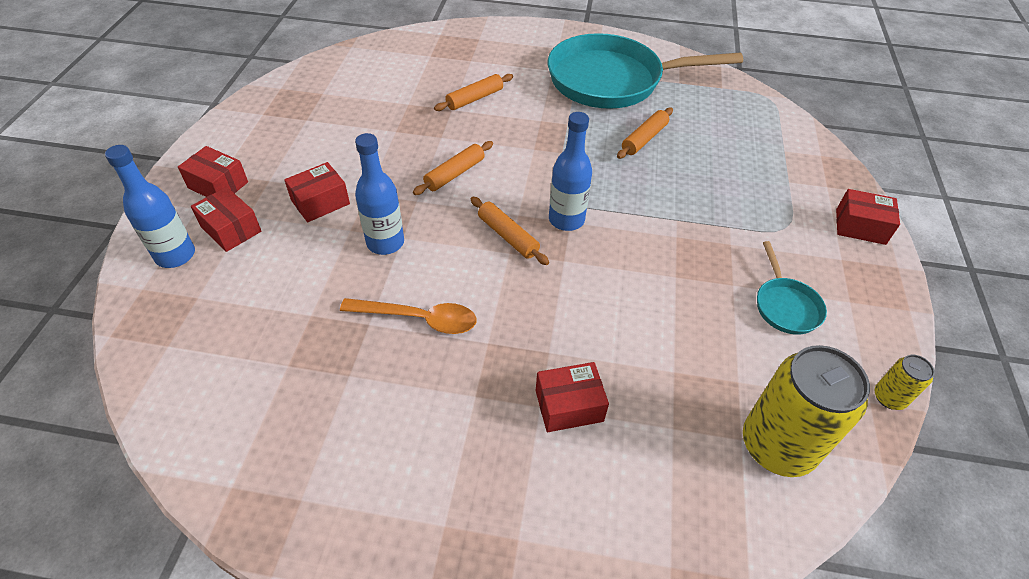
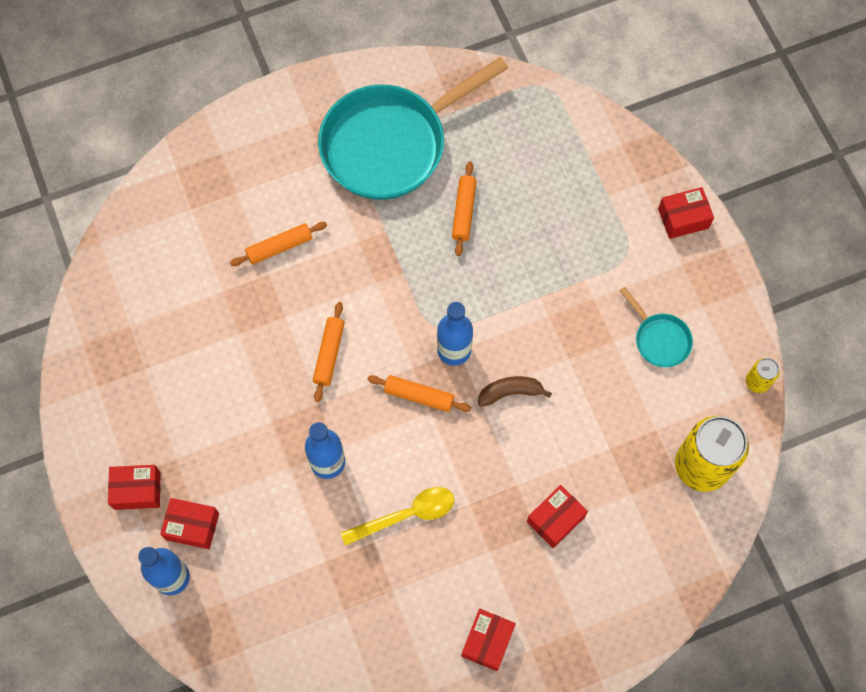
camera: 30 degrees left, 20 degrees up
red box [284,162,350,222] -> red box moved to [461,609,516,671]
orange spoon [340,298,476,334] -> yellow spoon [341,487,454,546]
orange rolling pin [434,74,513,111] -> orange rolling pin turned 45 degrees clockwise [230,222,327,266]
none -> brown banana [478,376,552,407]

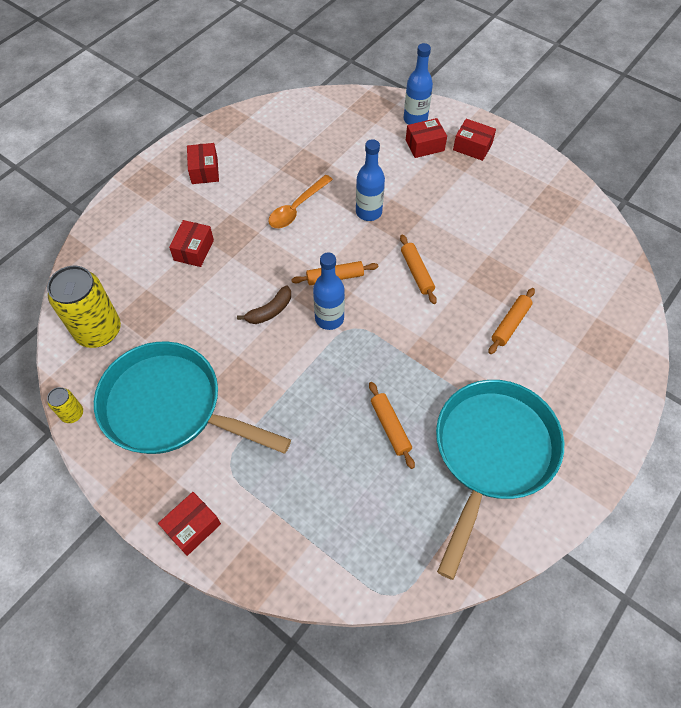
camera: 150 degrees right, 10 degrees down
red box [108,465,161,510] -> red box turned 60 degrees clockwise [453,119,496,161]
yellow spoon [341,487,454,546] -> orange spoon [268,175,333,228]
turquoise pan [619,287,693,367] -> turquoise pan [94,341,291,454], size x2.32

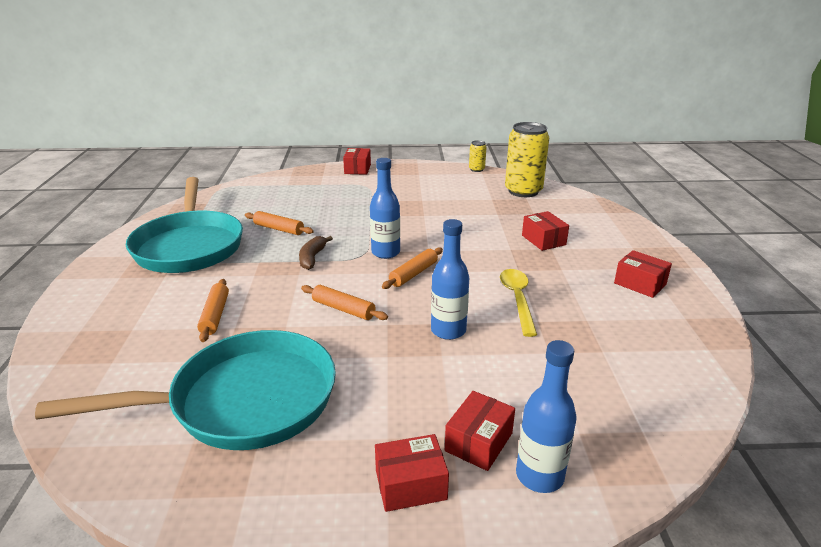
camera: 140 degrees right, 30 degrees down
turquoise pan [94,341,291,454] -> turquoise pan moved to [35,330,336,450]
brown banana [237,286,291,324] -> brown banana moved to [299,236,333,270]
orange spoon [268,175,333,228] -> yellow spoon [500,269,537,337]

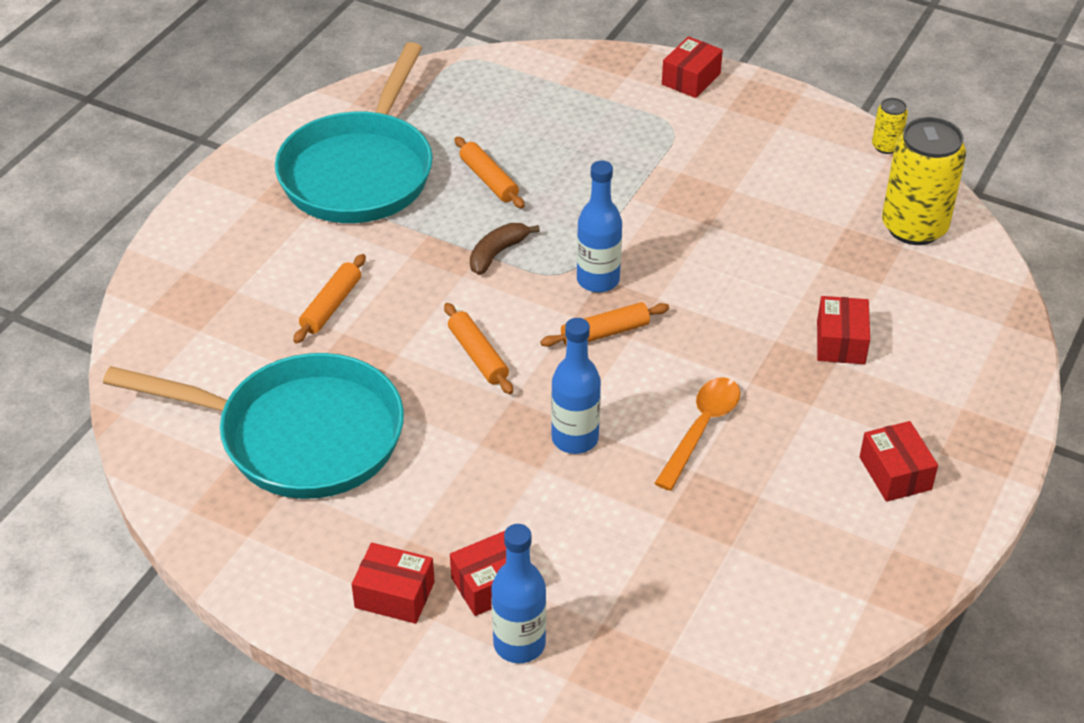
camera: 30 degrees right, 15 degrees up
yellow spoon [500,269,537,337] -> orange spoon [655,377,740,491]

